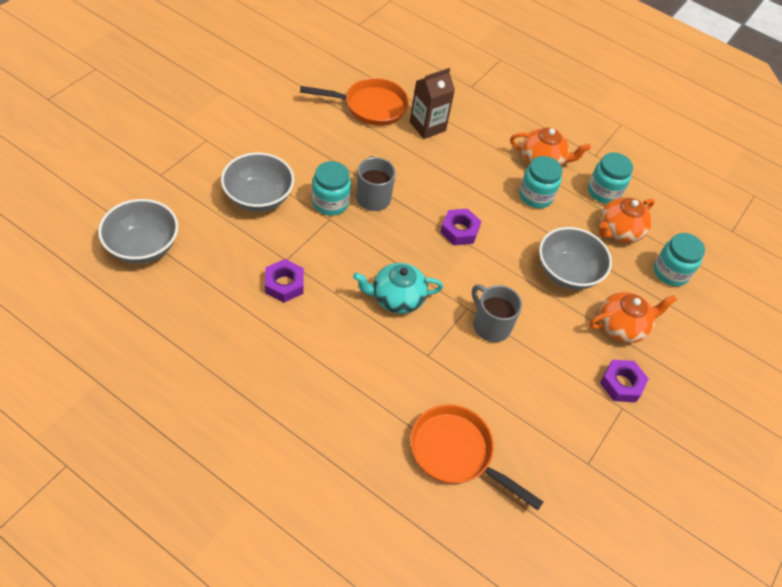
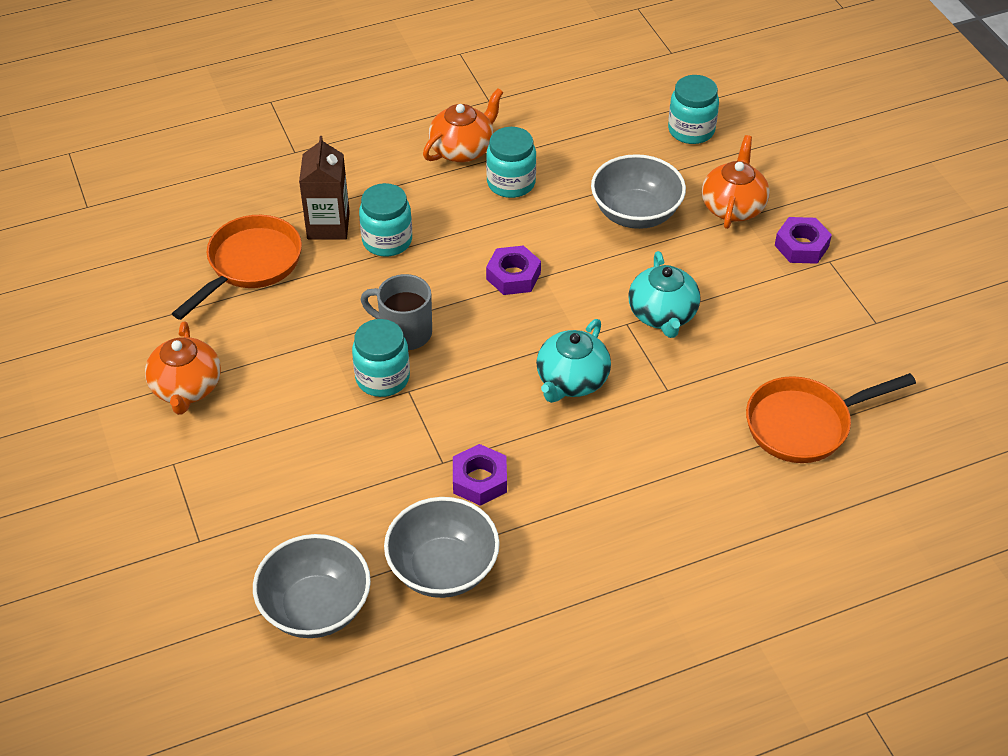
camera: 50 degrees left, 5 degrees down
grey bowl [221,153,294,212] -> grey bowl moved to [384,497,500,598]
grey mug [472,285,522,342] -> turquoise teapot [628,251,700,338]
turquoise jar [588,152,633,204] -> turquoise jar moved to [359,183,412,257]
orange teapot [599,197,655,243] -> orange teapot moved to [145,321,221,415]

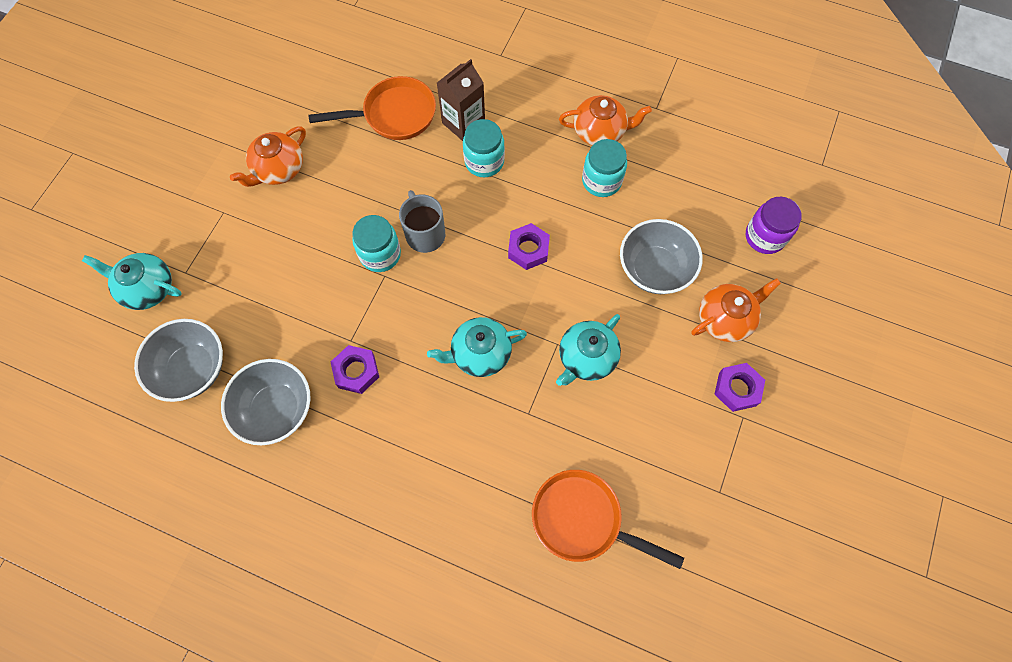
camera: 45 degrees right, 20 degrees up
turquoise jar [668,75,719,144] -> purple jar [746,197,802,254]
none -> turquoise teapot [82,253,181,310]

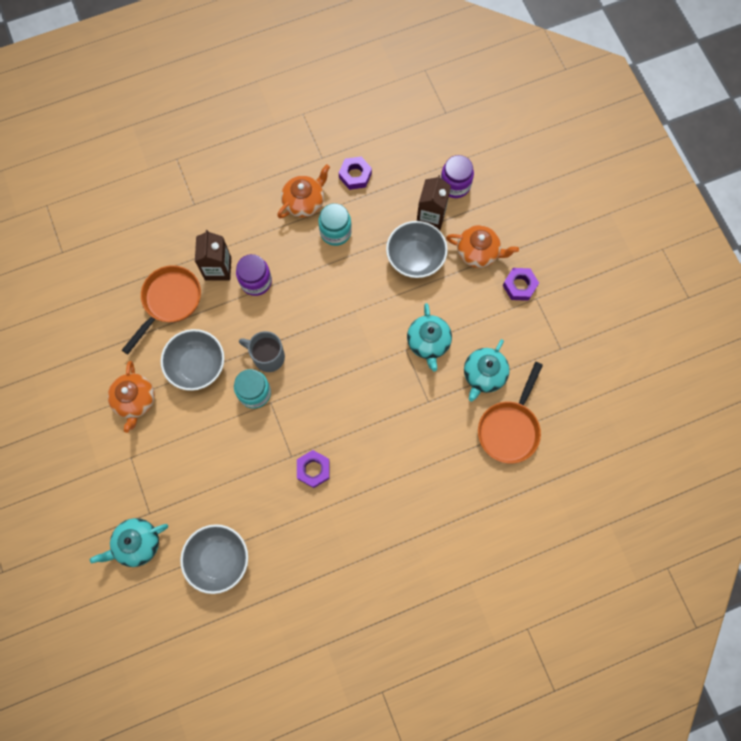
camera: 45 degrees left, 5 degrees up
grey bowl [221,359,311,445] -> grey bowl moved to [161,329,224,391]
turquoise teapot [427,317,527,377] -> turquoise teapot moved to [464,339,510,401]
turquoise jar [463,119,505,177] -> purple jar [236,254,272,296]
purple nut [508,223,550,270] -> purple nut moved to [339,156,372,190]
orange pan [532,470,684,569] -> orange pan turned 45 degrees counterclockwise [478,362,543,464]
orange teapot [692,278,781,342] -> orange teapot turned 90 degrees clockwise [446,225,519,268]
none -> brown carton [417,175,451,230]

